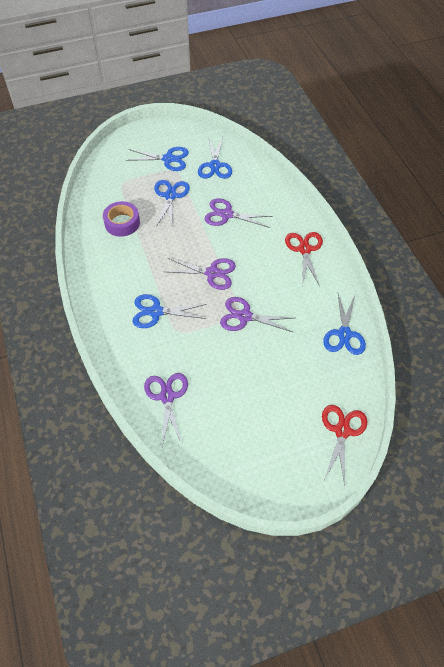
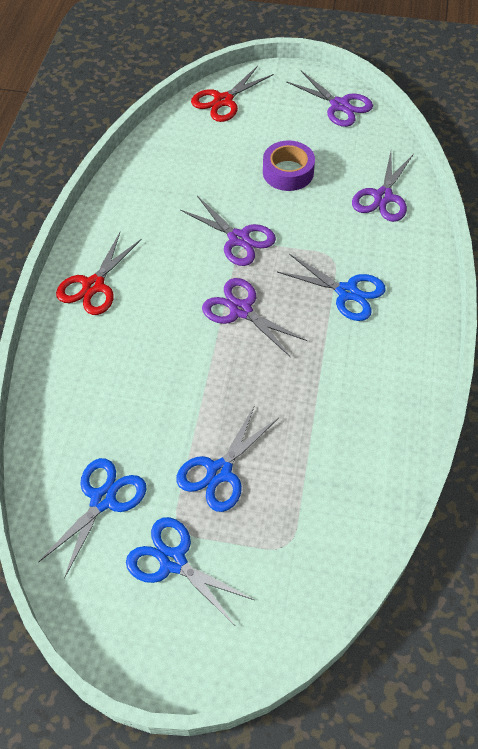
camera: 150 degrees left, 0 degrees up
purple tape [103,201,140,237] -> purple tape moved to [263,140,315,191]
purple scissors [204,198,273,227] -> purple scissors moved to [286,71,373,127]
blue scissors [323,294,366,355] -> none

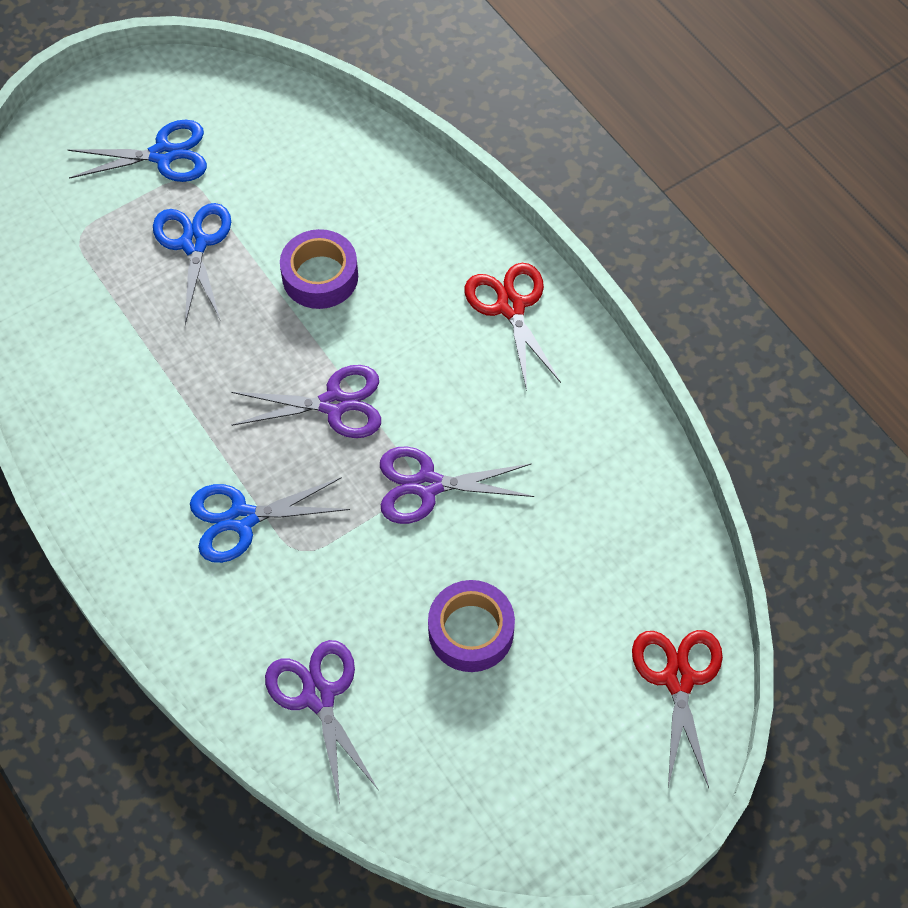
camera: 135 degrees right, 5 degrees up
blue scissors [38,458,147,579] -> none
purple scissors [286,71,373,127] -> none
none -> purple tape [280,229,358,309]

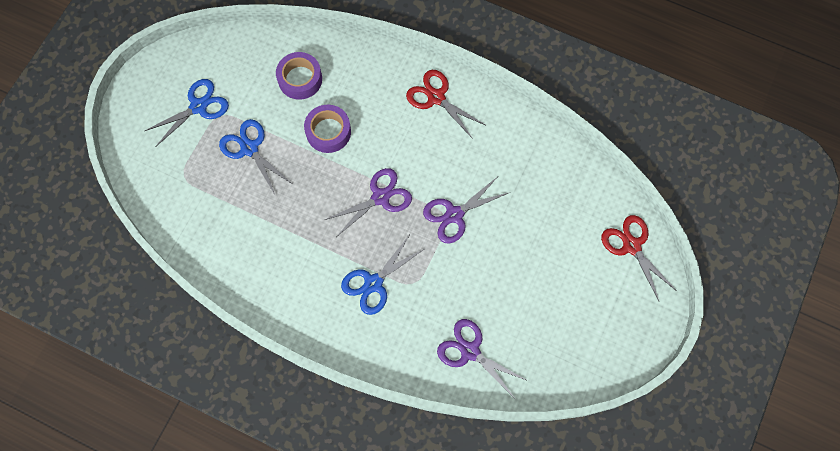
camera: 30 degrees left, 10 degrees up
purple tape [428,580,515,672] -> purple tape moved to [276,52,322,100]

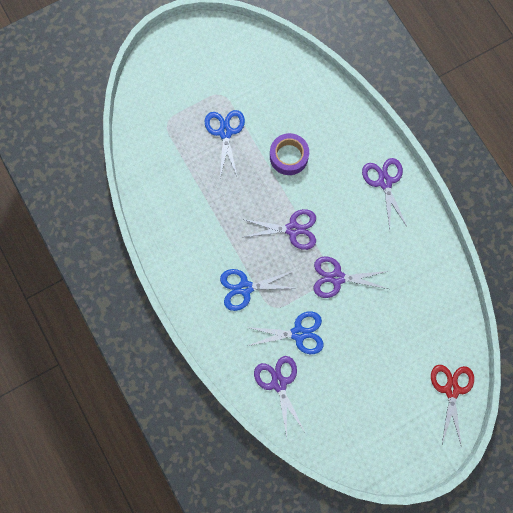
camera: 35 degrees right, 5 degrees up
blue scissors [145,79,229,147] -> blue scissors moved to [247,311,324,354]
purple tape [276,52,322,100] -> none
red scissors [406,70,487,139] -> purple scissors [362,158,407,229]

